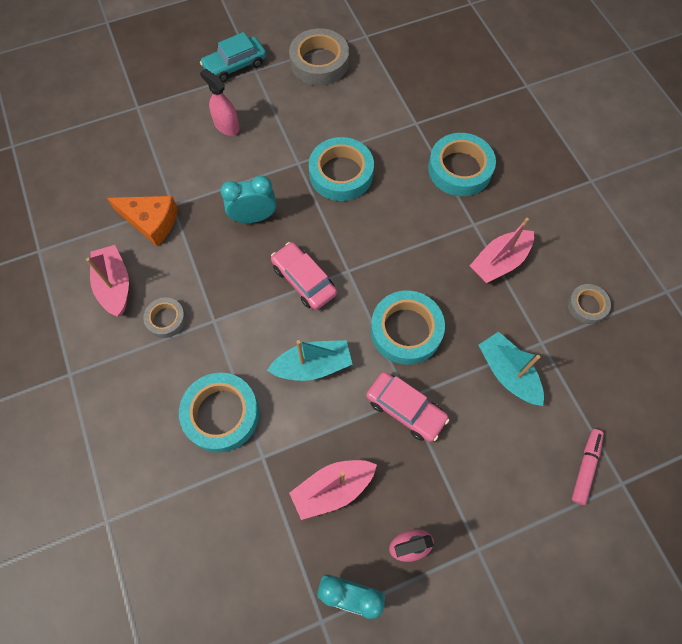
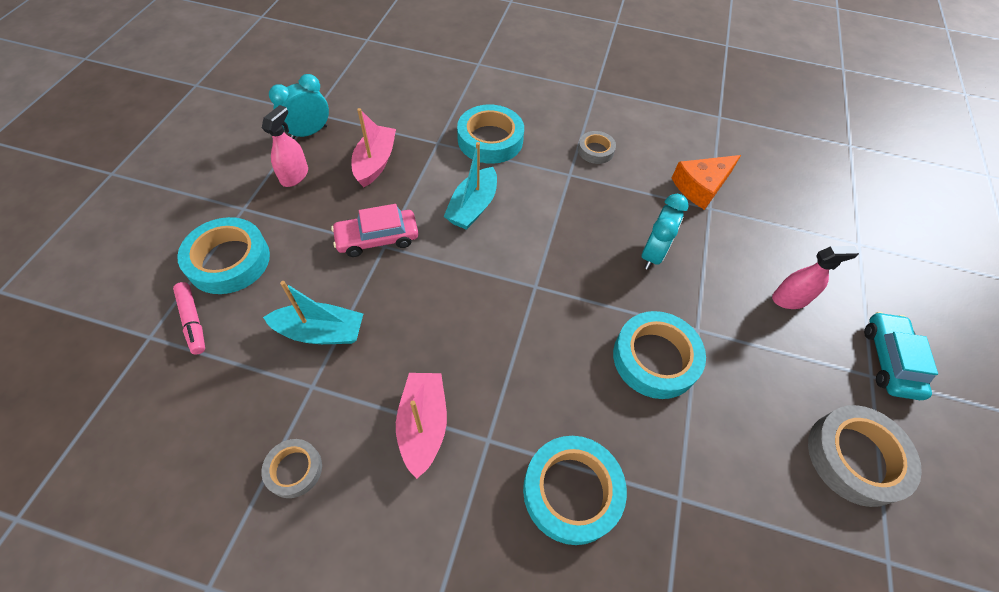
camera: 125 degrees right, 10 degrees down
pink boat [86,245,129,317] -> none
pink car [271,242,337,310] -> none
turquoise tape [371,290,445,365] -> turquoise tape moved to [177,217,270,294]

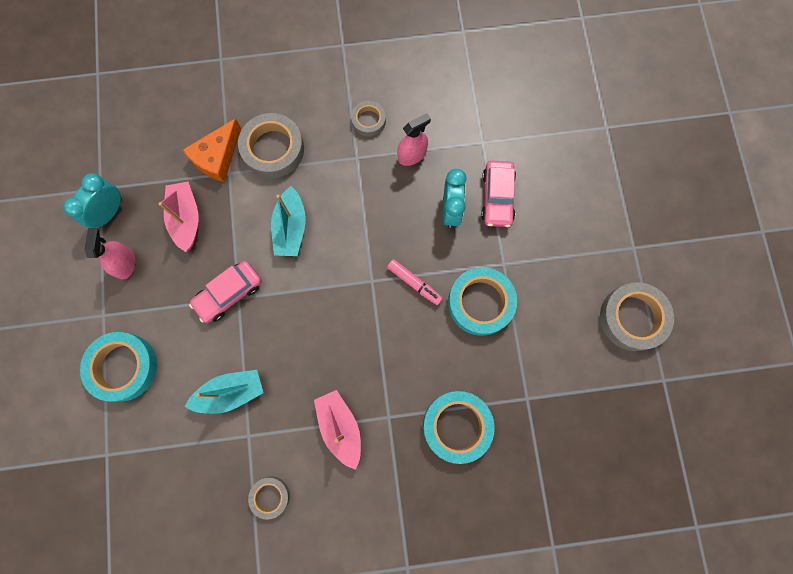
camera: 20 degrees left, 20 degrees up
pink marker [173,282,205,355] -> pink marker moved to [387,259,443,305]
turquoise tape [457,104,524,164] -> grey tape [238,113,304,178]
orange cheese [672,155,741,210] -> orange cheese moved to [183,118,241,182]
pink spray bottle [772,246,859,309] -> pink spray bottle moved to [397,113,431,166]
turquoise car [864,312,938,400] -> none
none -> pink car [481,160,516,227]

